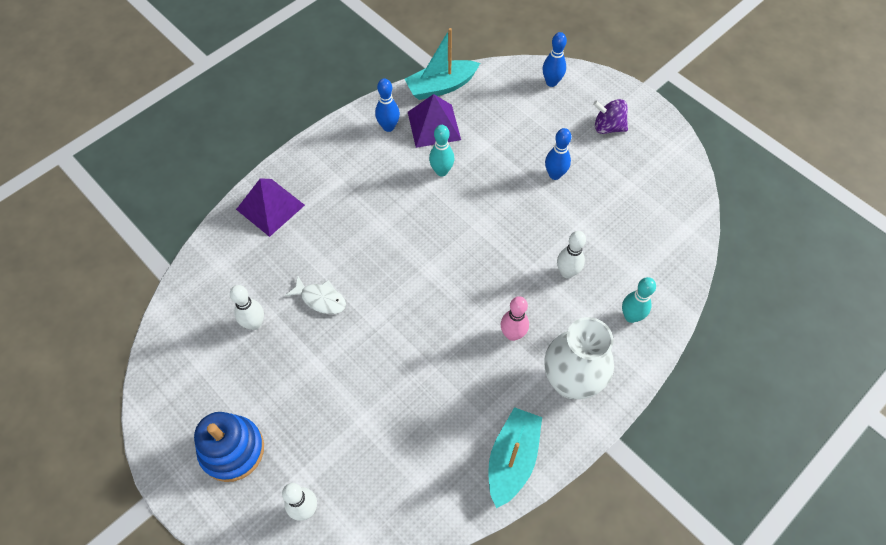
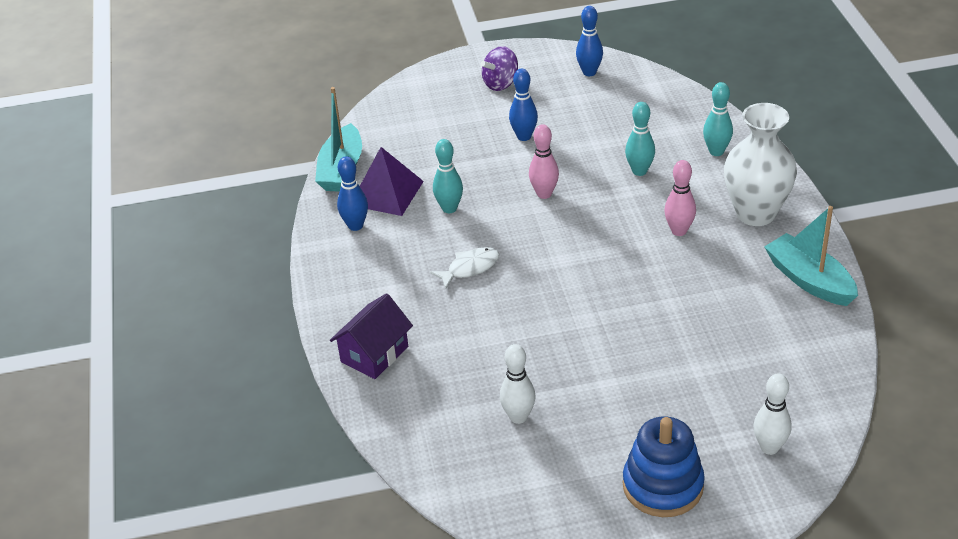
camera: 55 degrees left, 20 degrees down
purple pyramid [236,178,305,237] -> purple house [330,293,413,379]
white fish [285,276,346,314] -> white fish moved to [430,247,500,290]
blue bowling pin [542,32,567,87] -> blue bowling pin moved to [576,6,603,76]
white bowling pin [557,231,586,278] -> turquoise bowling pin [625,102,655,176]
none -> pink bowling pin [529,124,559,199]

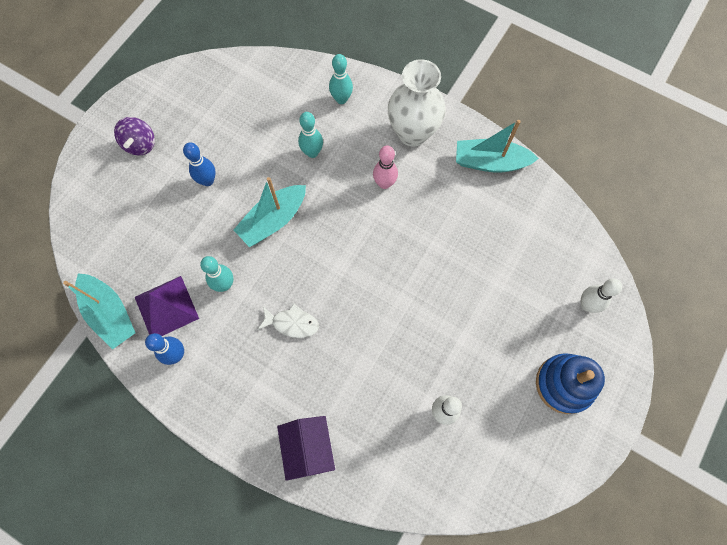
camera: 50 degrees left, 30 degrees up
white fish [430,247,500,290] -> white fish turned 90 degrees clockwise [258,304,319,338]
pink bowling pin [529,124,559,199] -> turquoise boat [234,177,306,247]
blue bowling pin [576,6,603,76] -> none

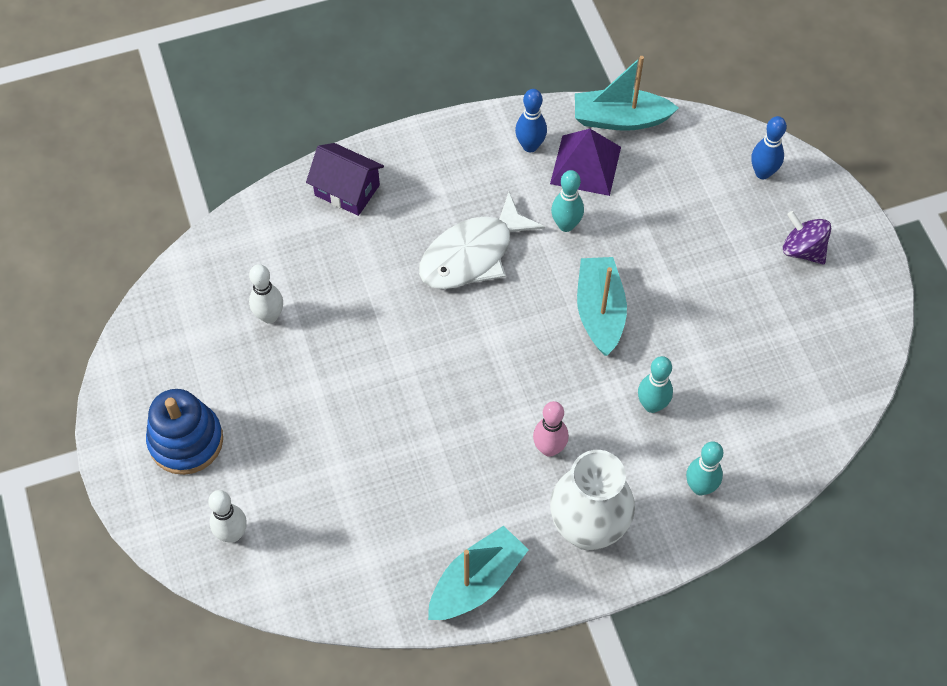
camera: 130 degrees right, 10 degrees down
blue bowling pin [183,142,216,186] -> blue bowling pin moved to [751,116,787,179]
white fish [258,304,319,338] -> white fish [419,192,545,289], size x1.83

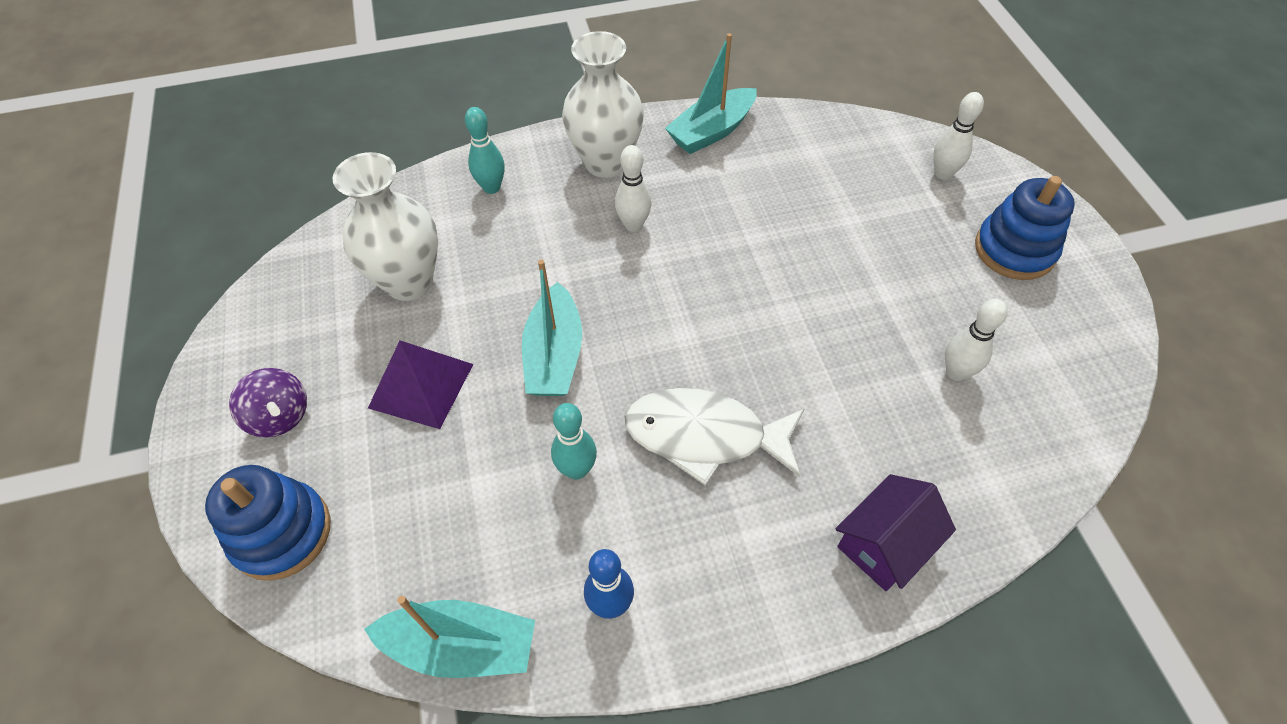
camera: 175 degrees left, 5 degrees down
purple house [306,143,384,216] -> purple house turned 75 degrees counterclockwise [836,474,956,591]
white fish [419,192,545,289] -> white fish turned 135 degrees counterclockwise [625,388,804,485]
pink bowling pin [533,401,569,457] -> white bowling pin [615,145,652,232]
purple pyramid [550,129,621,196] -> purple pyramid moved to [368,341,473,429]
turquoise bowling pin [638,356,673,413] -> none
blue bowling pin [751,116,787,179] -> blue stacking toy [205,465,331,581]
none -> white vase [333,152,438,301]

